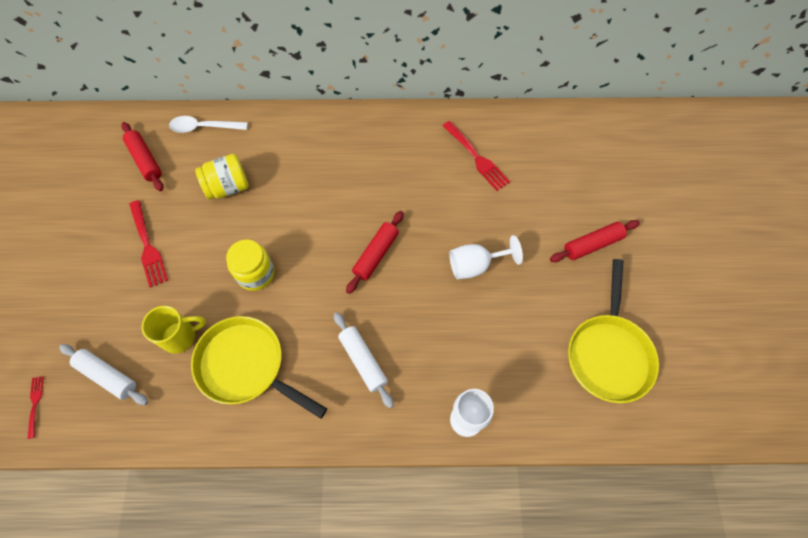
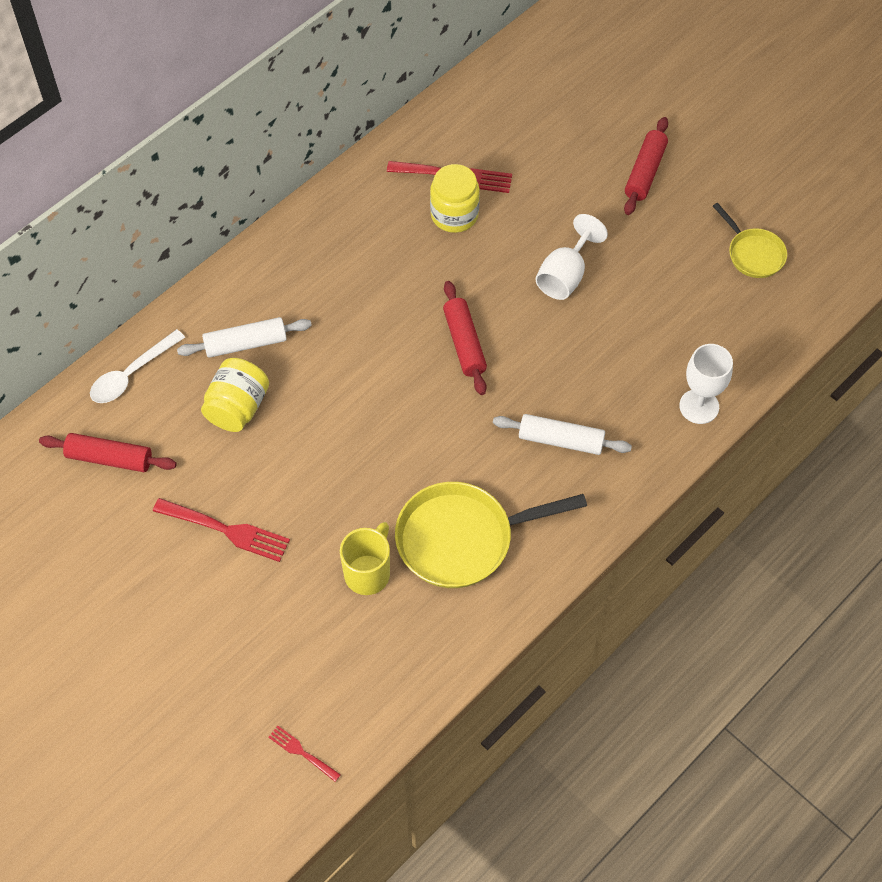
camera: 45 degrees left, 5 degrees down
white rolling pin [59,344,148,405] -> white rolling pin moved to [177,317,312,358]
yellow jar [226,240,274,291] -> yellow jar moved to [430,164,480,233]
yellow pan [568,259,659,403] -> yellow pan [713,203,787,278], size x0.55

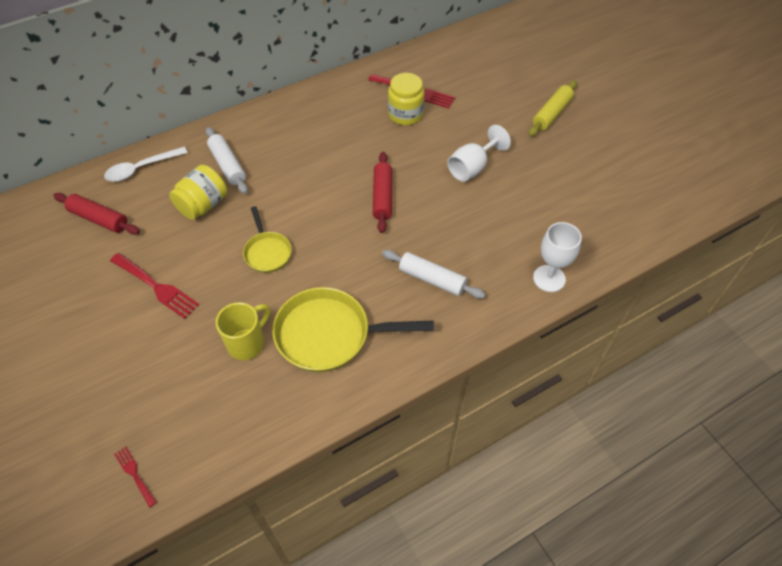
camera: 15 degrees right, 5 degrees down
white rolling pin [177,317,312,358] -> white rolling pin turned 60 degrees clockwise [206,127,248,194]
red rolling pin [624,117,668,215] -> yellow rolling pin [529,80,577,136]
yellow pan [713,203,787,278] -> yellow pan moved to [243,206,292,273]

